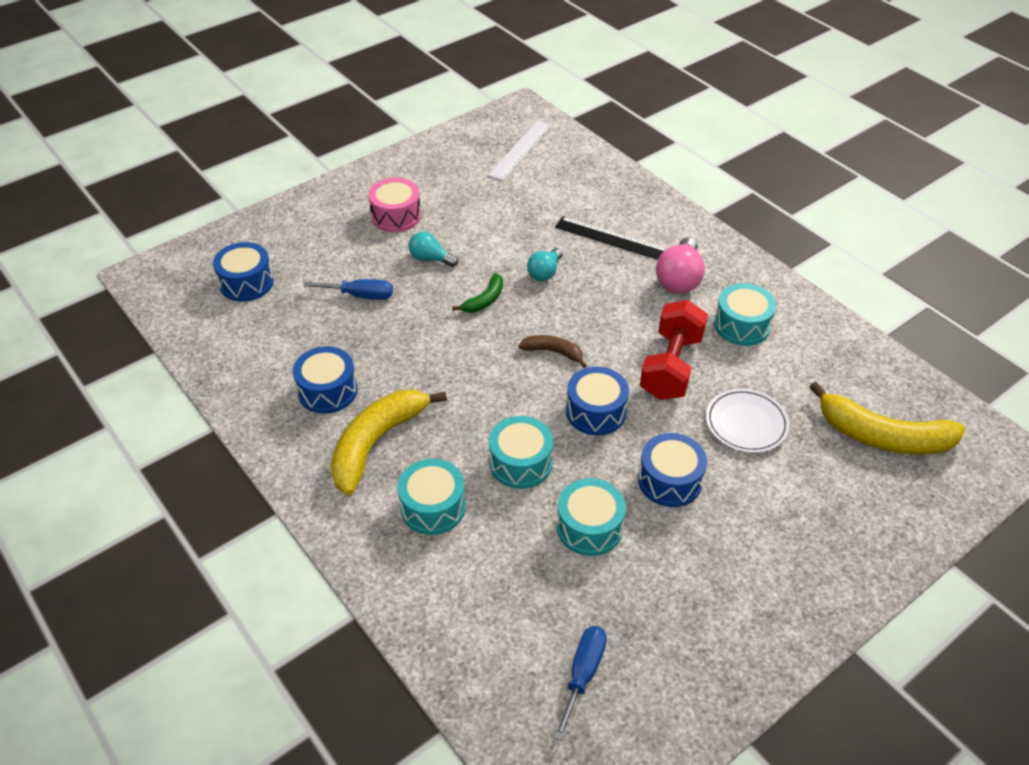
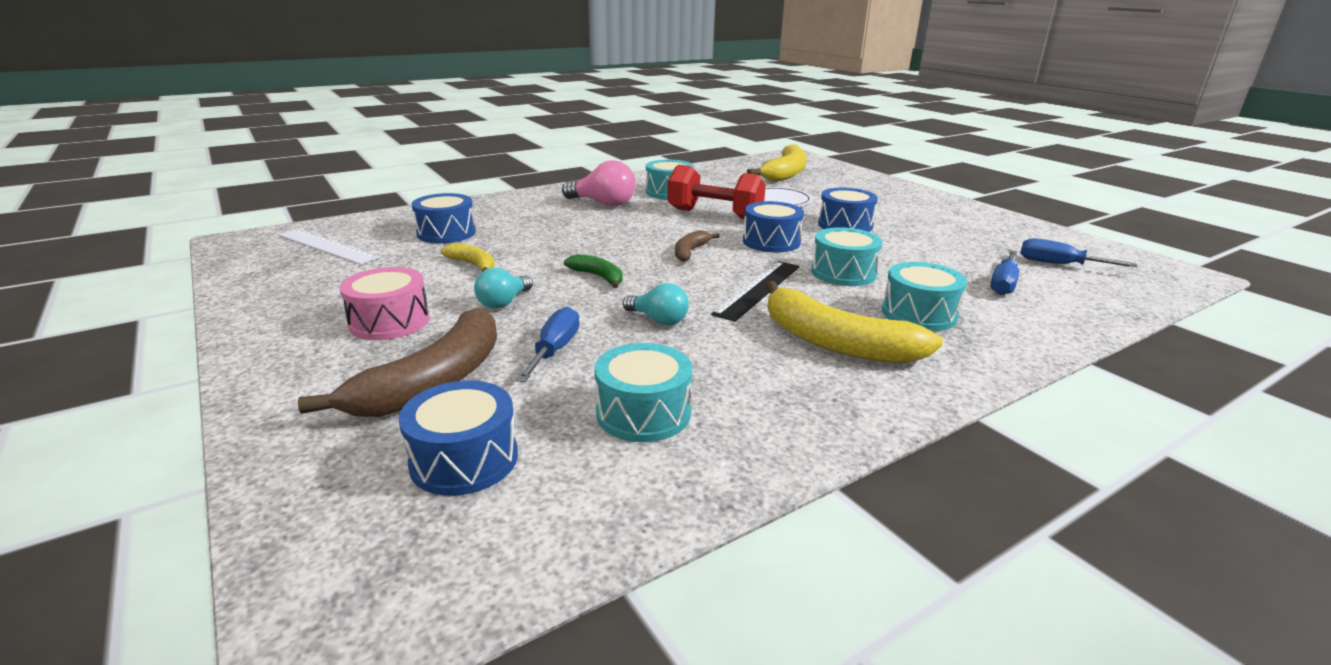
camera: 85 degrees left, 20 degrees down
blue drum [293,346,358,414] -> blue drum moved to [412,193,476,243]
turquoise light bulb [527,248,563,281] -> turquoise light bulb moved to [623,283,689,325]
black ruler [555,216,668,260] -> black ruler moved to [711,261,800,322]
turquoise drum [557,478,626,556] -> turquoise drum moved to [594,343,692,442]
none -> brown banana [298,308,497,417]
none -> yellow banana [440,243,495,272]
none -> blue screwdriver [990,250,1019,295]

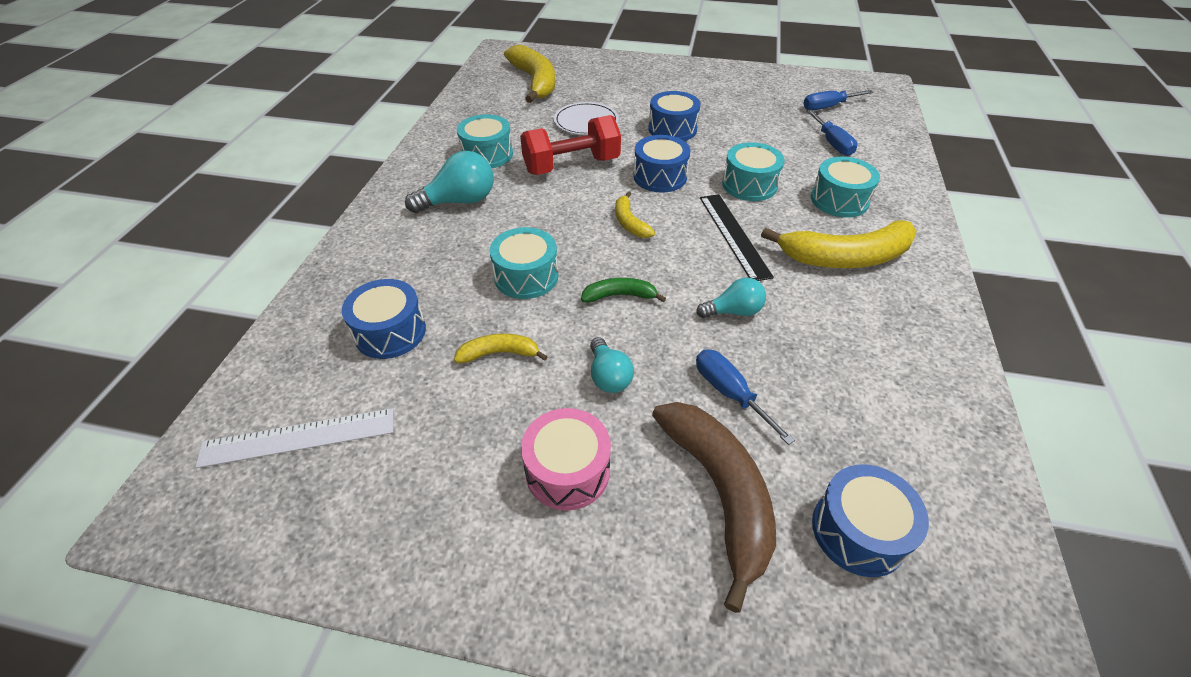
camera: 45 degrees left, 20 degrees up
pink light bulb [562,160,636,207] -> turquoise light bulb [405,151,494,213]
turquoise drum [594,343,692,442] -> turquoise drum moved to [489,227,558,299]
brown banana [675,230,720,262] -> yellow banana [615,191,655,238]

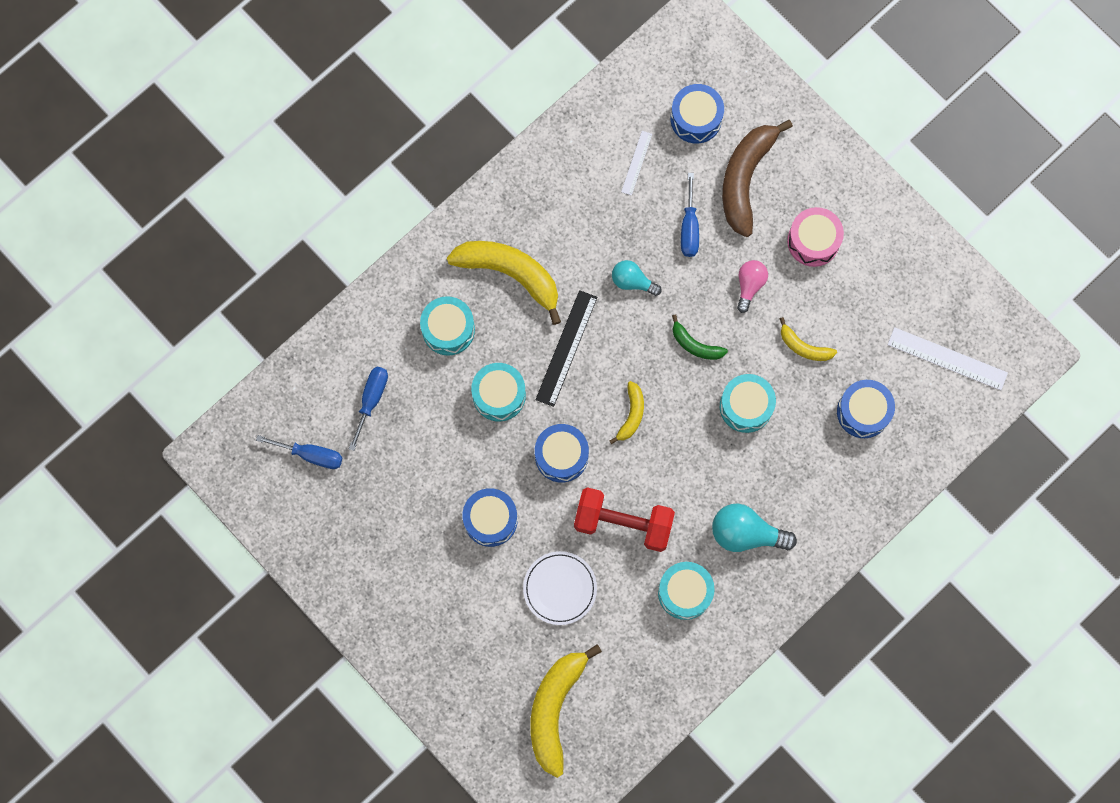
camera: 145 degrees left, 30 degrees up
turquoise light bulb [590,337,634,393] -> pink light bulb [737,260,768,313]
none -> white ruler [621,131,652,195]

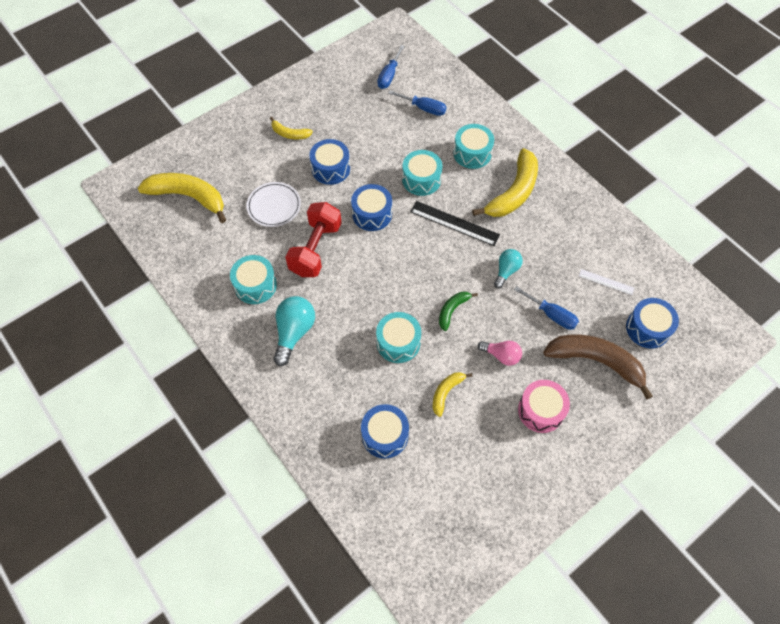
camera: 95 degrees right, 15 degrees down
yellow banana [610,381,644,444] -> yellow banana moved to [270,117,313,139]
blue screwdriver [681,173,699,257] -> blue screwdriver turned 150 degrees counterclockwise [514,286,579,330]
white ruler [888,327,1008,390] -> none

